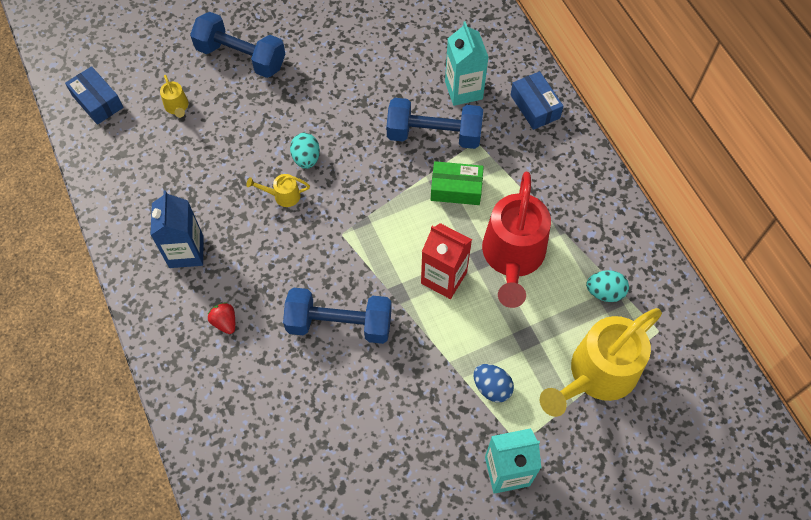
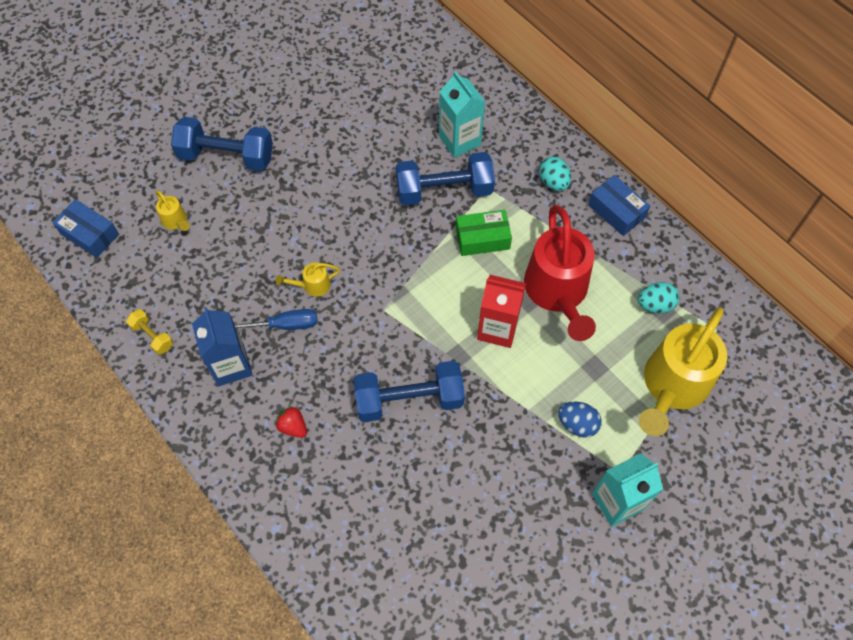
camera: 15 degrees left, 0 degrees up
turquoise egg [290,133,320,169] -> turquoise egg moved to [539,157,571,191]
blue box [511,71,564,130] -> blue box moved to [588,175,650,236]
none -> yellow dumbbell [126,309,173,355]
none -> blue screwdriver [235,309,318,330]

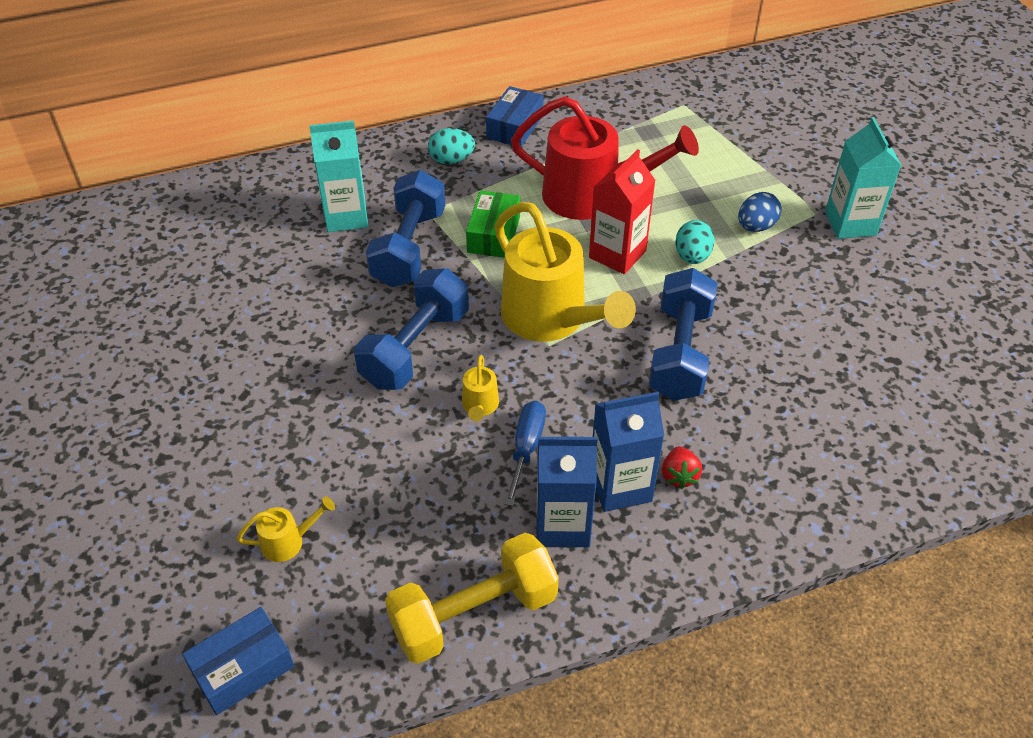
camera: 70 degrees left, 15 degrees down
yellow dumbbell [126,309,173,355] -> yellow dumbbell [385,533,559,664], size x2.06
blue dumbbell [171,117,273,171] -> blue dumbbell moved to [354,268,469,390]
red strawberry [276,406,307,438] -> red strawberry turned 60 degrees counterclockwise [662,446,702,489]
blue box [588,175,650,236] -> blue box turned 45 degrees counterclockwise [486,86,543,147]
turquoise egg [638,282,679,314] -> turquoise egg moved to [675,220,715,264]
yellow watering can [639,307,727,436] -> yellow watering can moved to [494,202,636,342]
none -> blue carton [593,392,664,512]

